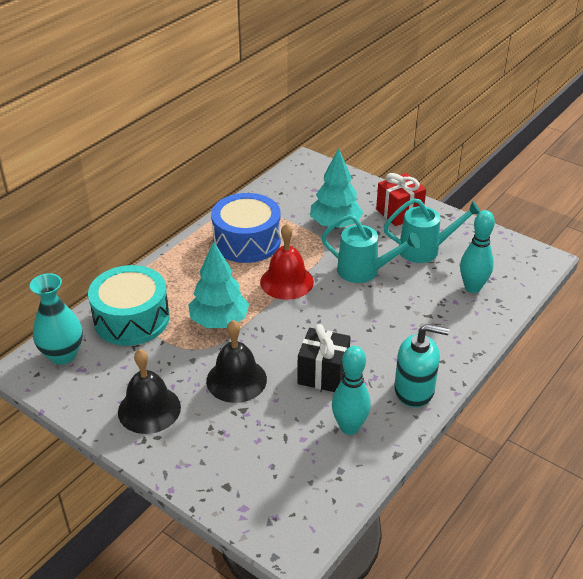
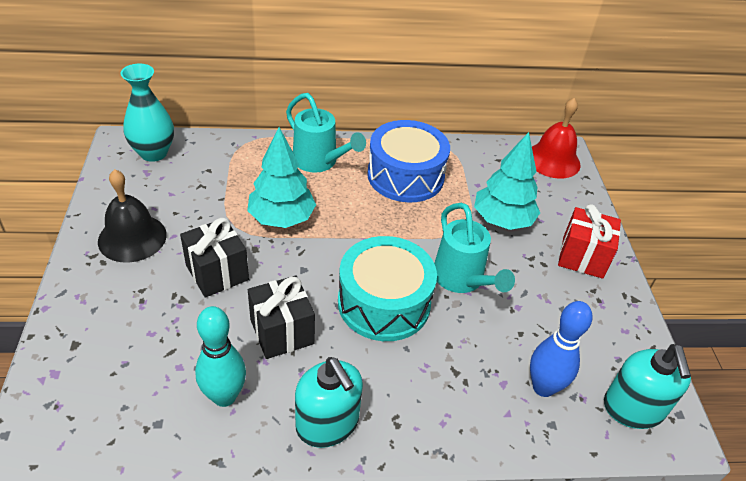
camera: 45 degrees right, 5 degrees up
turquoise drum [88,265,170,346] -> turquoise drum moved to [338,236,437,341]
black bell [206,320,267,403] -> black gift [180,218,249,298]
red bell [260,224,314,300] -> red bell moved to [532,98,581,178]
turquoise watering can [383,198,481,263] -> turquoise watering can moved to [286,93,366,173]
turquoise bowling pin [460,210,495,293] -> blue bowling pin [530,301,592,397]
none -> turquoise soap dispenser [604,344,691,429]

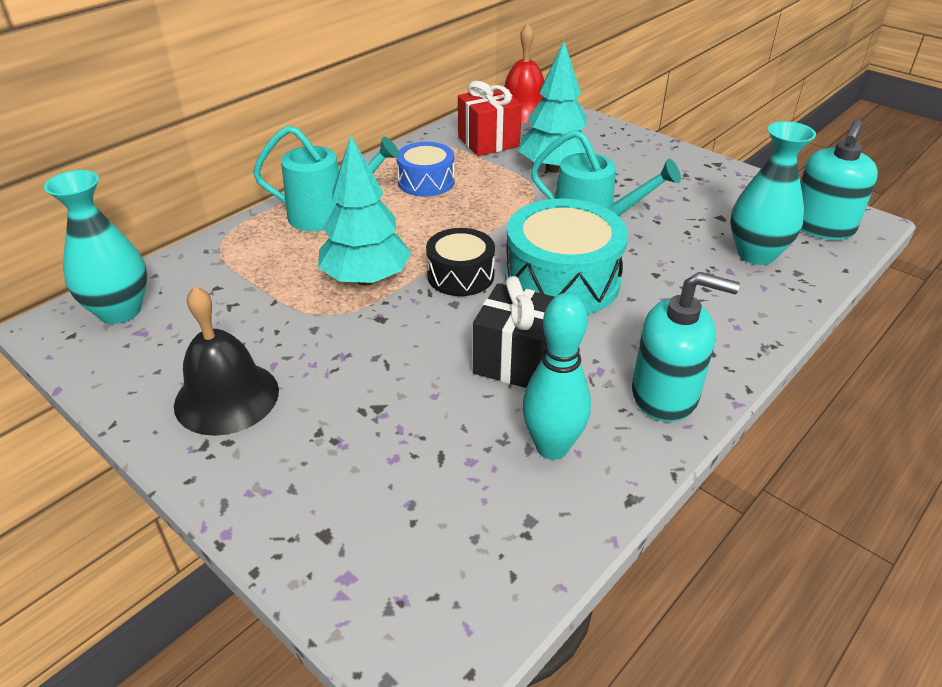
camera: 40 degrees left, 5 degrees down
black gift [180,218,249,298] -> none
blue drum [367,120,450,202] -> blue drum [396,142,455,197], size x0.59
blue bowling pin [530,301,592,397] -> turquoise vase [730,121,816,265]
red gift [558,204,621,279] -> red gift moved to [458,81,522,156]
turquoise soap dispenser [604,344,691,429] -> turquoise soap dispenser turned 75 degrees clockwise [800,119,878,240]
none -> black drum [426,228,495,296]

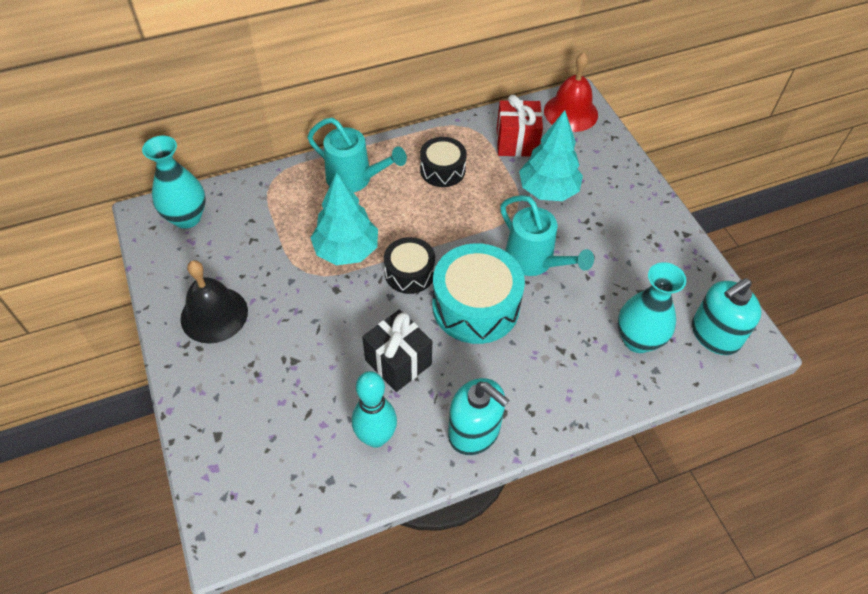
camera: 25 degrees right, 15 degrees up
blue drum [396,142,455,197] -> black drum [420,137,467,187]

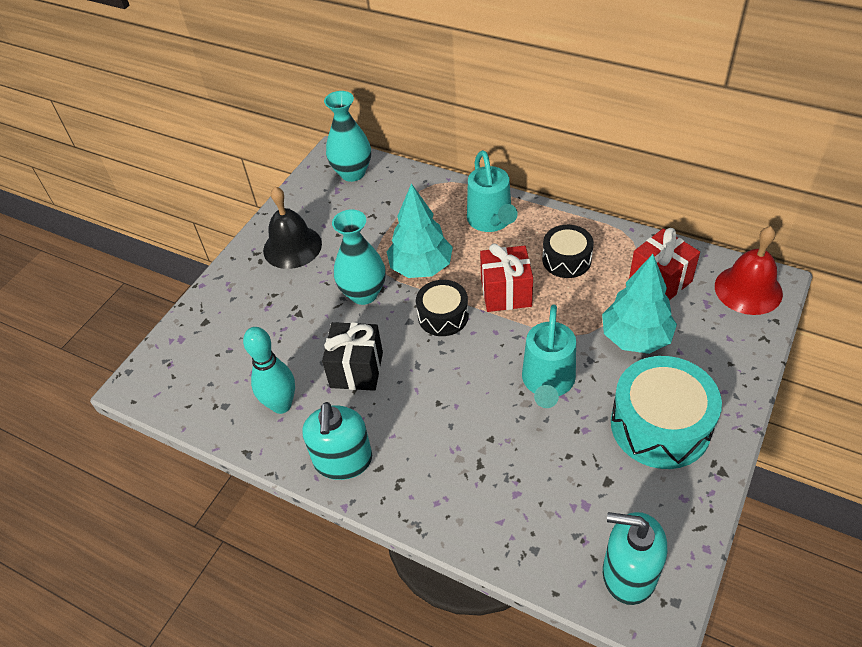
camera: 55 degrees right, 5 degrees down
turquoise drum [432,243,525,344] -> turquoise drum moved to [611,356,722,469]
turquoise vase [618,262,686,353] -> turquoise vase moved to [332,209,386,305]
none -> red gift [480,243,533,312]

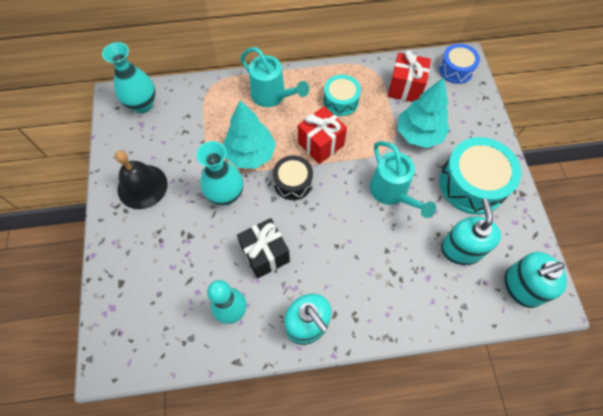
camera: 40 degrees left, 15 degrees up
black drum [542,225,594,278] -> turquoise drum [323,75,361,116]
red bell [715,226,783,315] -> blue drum [439,44,480,84]
none -> turquoise soap dispenser [441,198,501,265]

